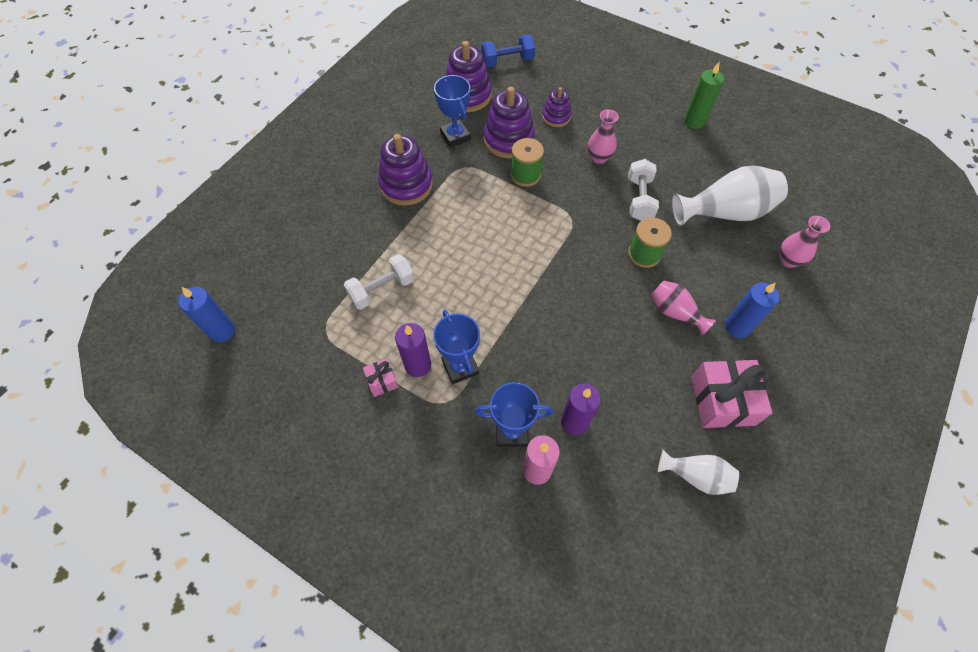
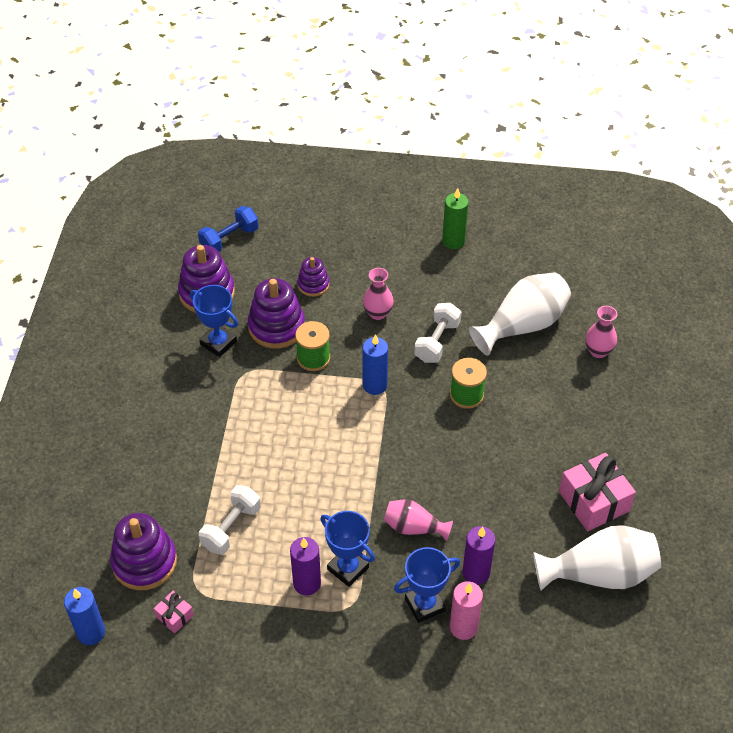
camera: 25 degrees left, 10 degrees down
pink gift [363,358,398,397] -> pink gift moved to [154,591,194,633]
purple stacking toy [378,134,433,206] -> purple stacking toy moved to [110,513,177,590]
white dumbbell [628,159,659,221] -> white dumbbell turned 45 degrees clockwise [414,303,461,363]
pink vase [651,280,716,336] -> pink vase moved to [384,499,453,541]
white vase [658,450,739,495] -> white vase [533,525,661,591], size x1.76
blue candle [725,282,780,338] -> blue candle moved to [362,334,388,395]

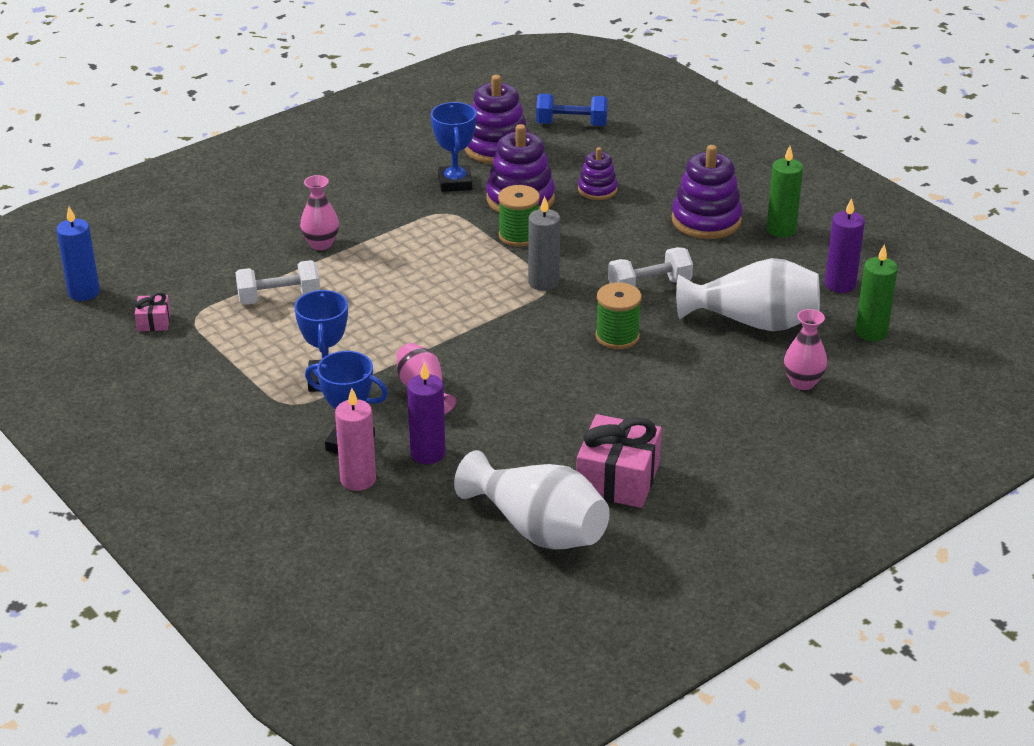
camera: 45 degrees right, 15 degrees down
purple stacking toy [110,513,177,590] -> purple stacking toy moved to [672,145,742,239]
purple candle [290,537,321,595] -> purple candle moved to [825,198,865,293]
blue candle [362,334,388,395] -> grey candle [528,196,560,291]
pink vase [363,268,394,320] -> pink vase moved to [300,175,339,250]
none -> green candle [855,244,898,341]

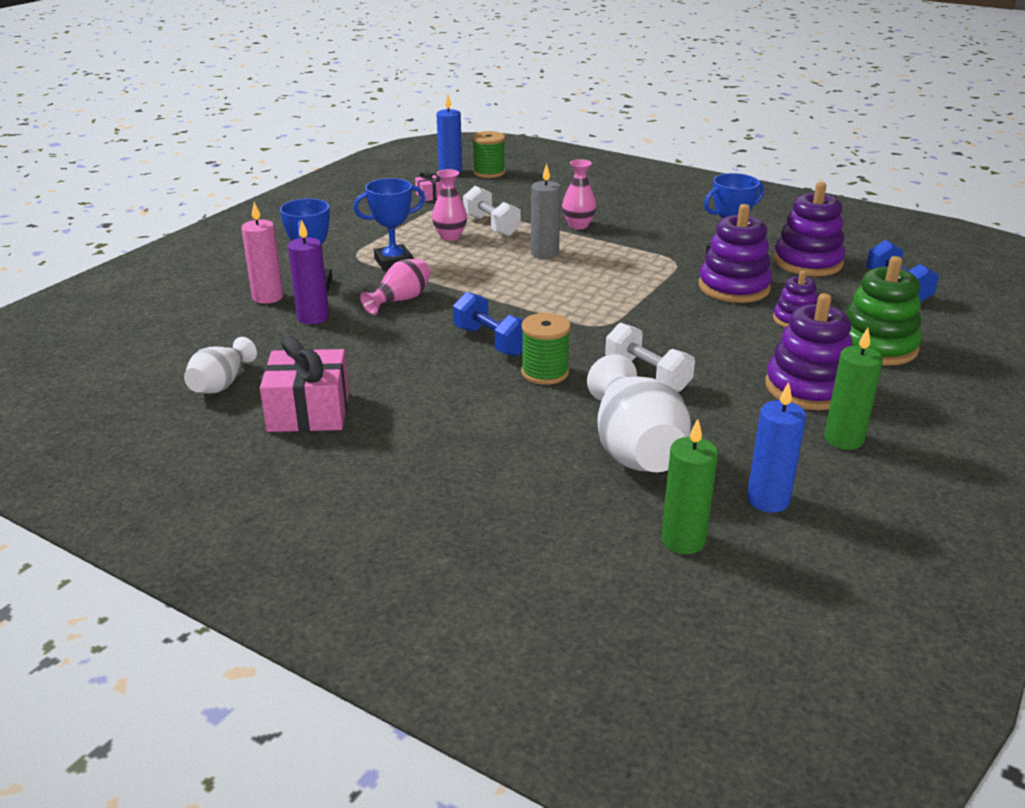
camera: 70 degrees right, 5 degrees down
white vase [454,450,610,550] -> white vase [184,337,257,393], size x0.57
green spool [498,185,540,247] -> green spool moved to [472,131,505,178]
grey candle [528,196,560,291] -> grey candle moved to [531,164,561,258]
pink vase [784,309,827,390] -> pink vase moved to [432,169,467,241]
purple candle [825,198,865,293] -> blue candle [747,382,806,513]
none -> blue dumbbell [453,292,524,356]
none -> green stacking toy [846,256,922,365]

